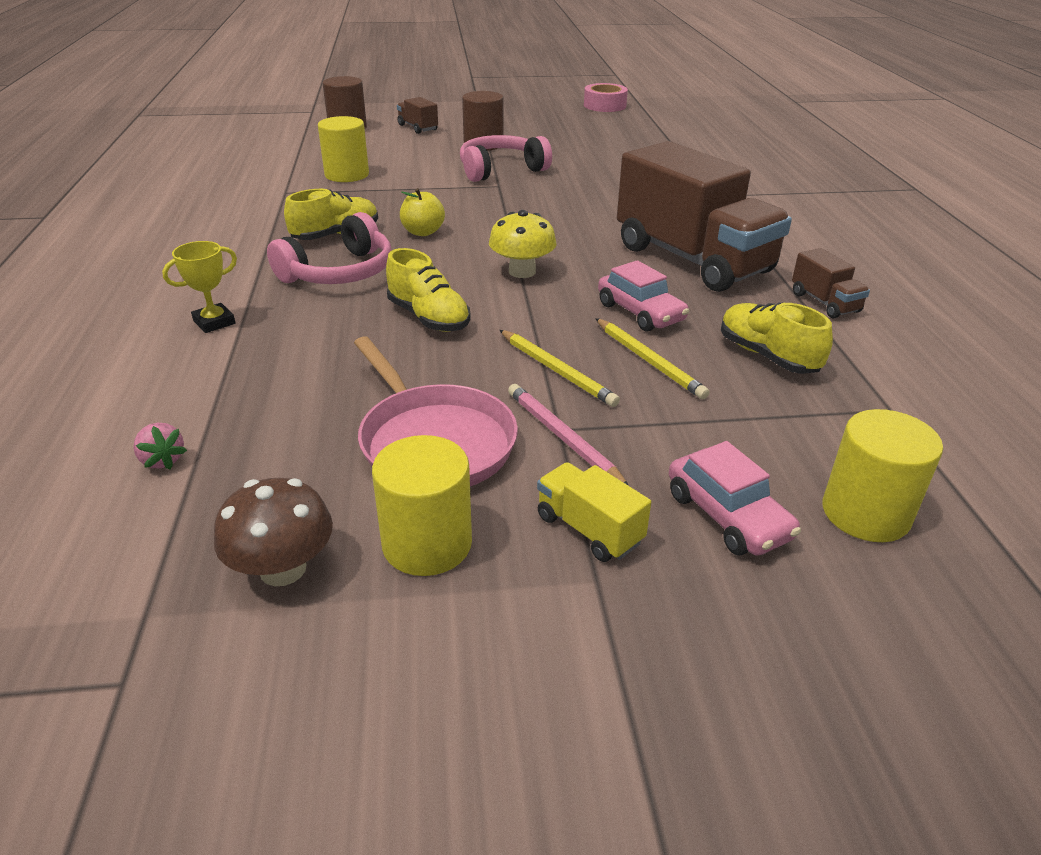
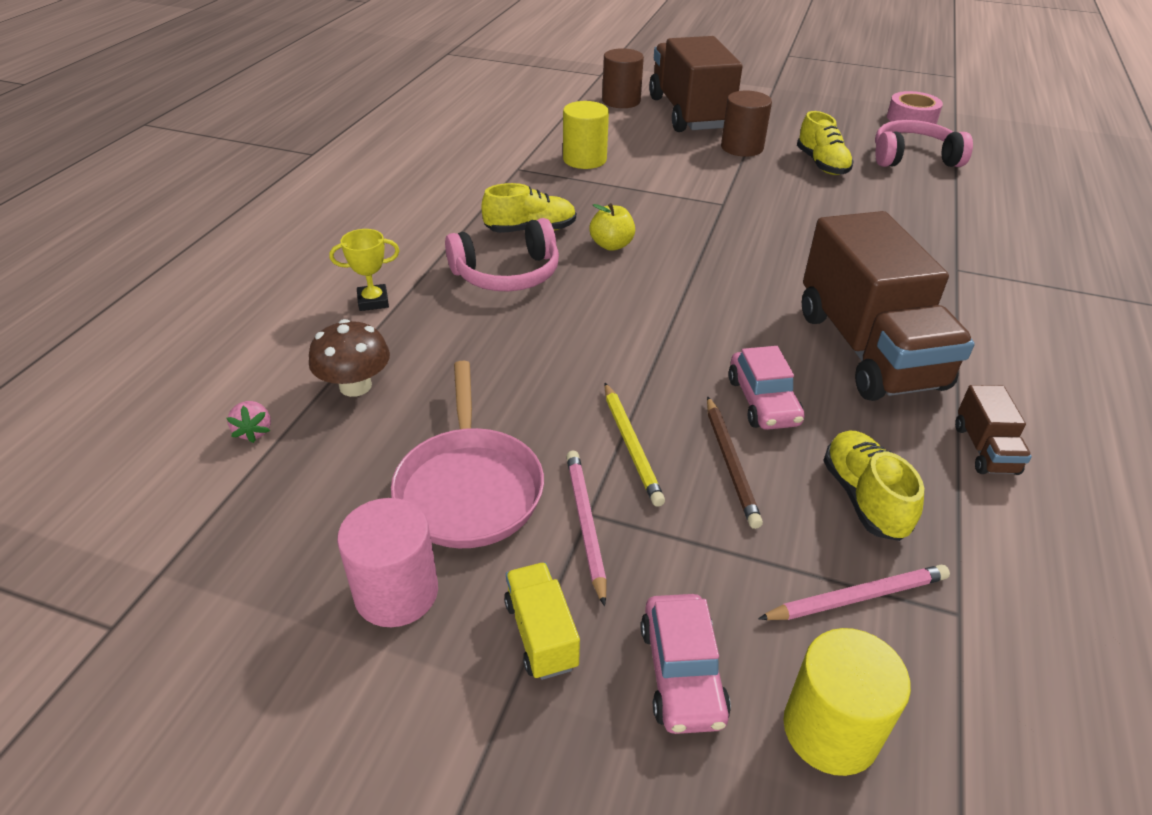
camera: 25 degrees right, 5 degrees up
brown mushroom [214,477,333,586] -> brown mushroom moved to [309,319,390,397]
yellow cylinder [372,435,472,576] -> pink cylinder [337,498,438,627]
yellow shoe [386,248,471,332] -> yellow shoe moved to [797,111,854,175]
brown truck [397,97,438,134] -> brown truck [649,36,743,132], size x2.41
pink headphones [460,135,552,182] -> pink headphones moved to [875,120,973,167]
yellow mushroom [489,210,556,278] -> none
yellow pencil [595,318,710,399] -> brown pencil [707,396,763,529]
none -> pink pencil [758,565,950,620]

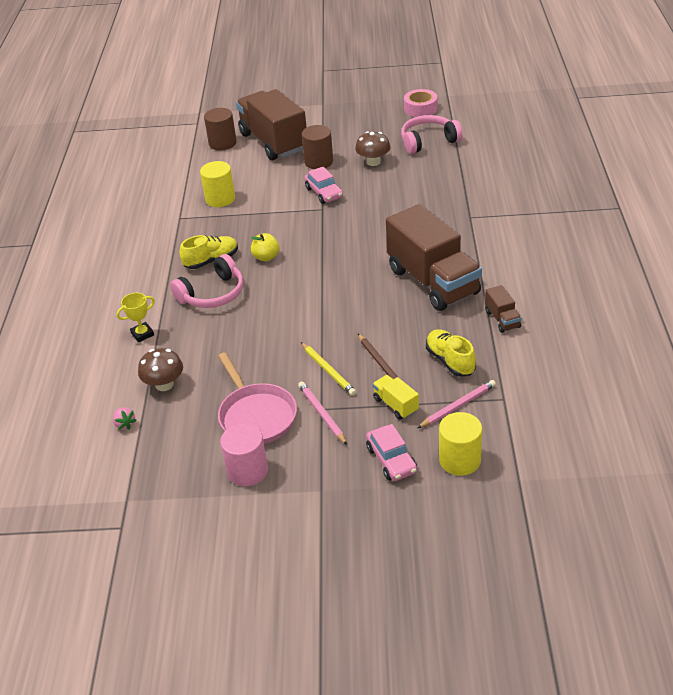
camera: 15 degrees left, 0 degrees up
yellow truck [504,562,580,680] -> yellow truck moved to [373,375,419,420]
pink car [728,346,805,430] -> pink car moved to [305,167,343,204]
yellow shoe [797,111,854,175] -> brown mushroom [355,131,390,166]

